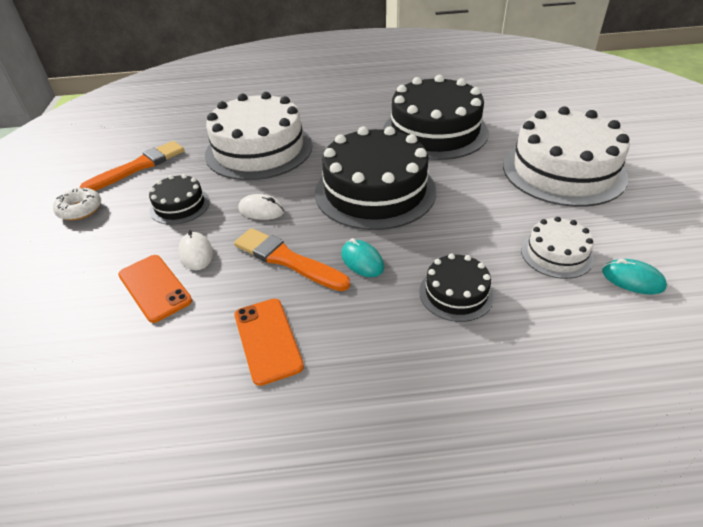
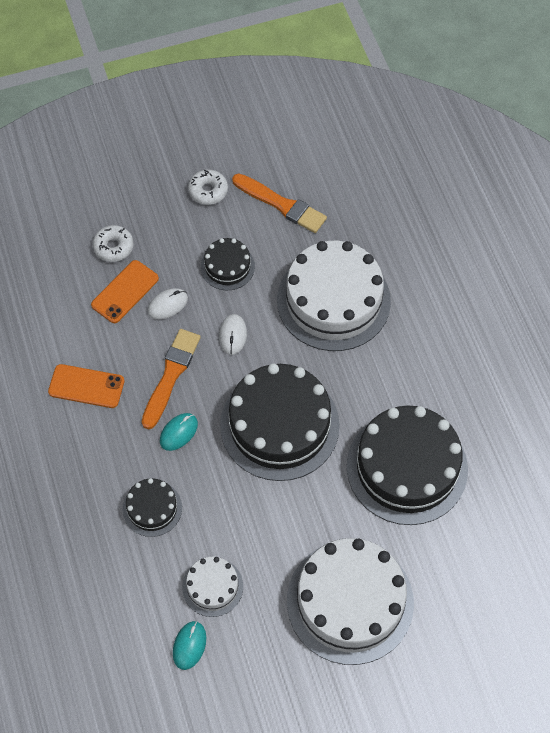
camera: 75 degrees right, 20 degrees up
orange phone [235,299,304,386] -> orange phone turned 45 degrees clockwise [48,364,125,408]
none -> white donut [93,225,133,262]

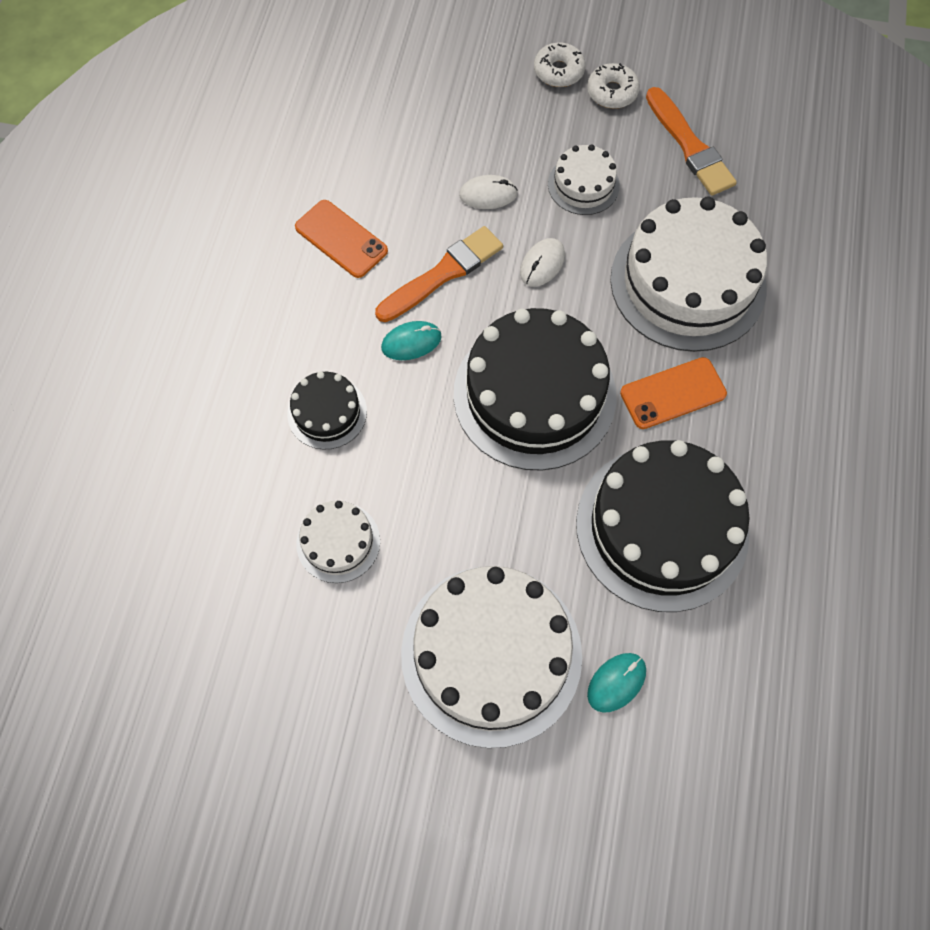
camera: 30 degrees right, 5 degrees up
orange phone [91,260,159,323] -> orange phone moved to [620,357,727,429]
white donut [93,225,133,262] -> white donut moved to [534,42,586,87]
turquoise mouse [173,621,206,670] -> turquoise mouse moved to [587,653,646,713]
black cake [201,238,255,290] -> white cake [548,144,620,215]

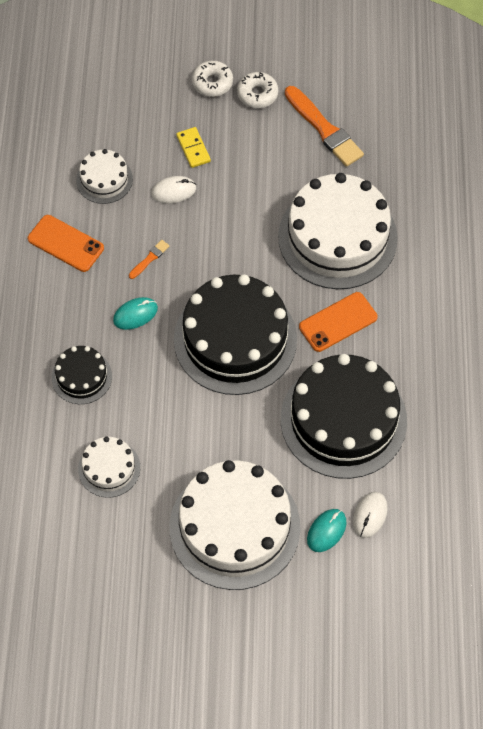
camera: 10 degrees left, 5 degrees down
orange brush [375,226,503,322] -> orange brush [129,240,170,279], size x0.46
white mouse [520,238,565,287] -> white mouse moved to [353,492,388,538]
white cake [548,144,620,215] -> white cake moved to [76,149,133,204]
none -> yellow domino [176,127,211,168]

